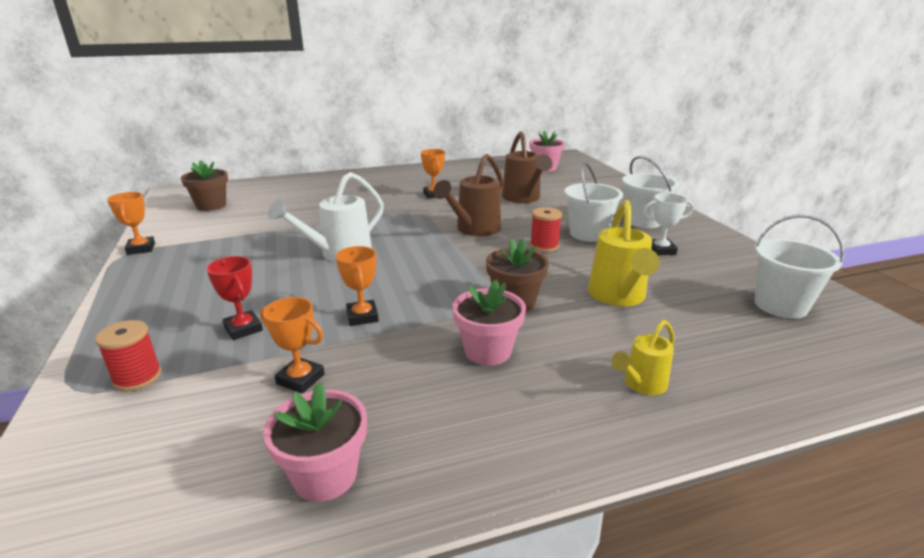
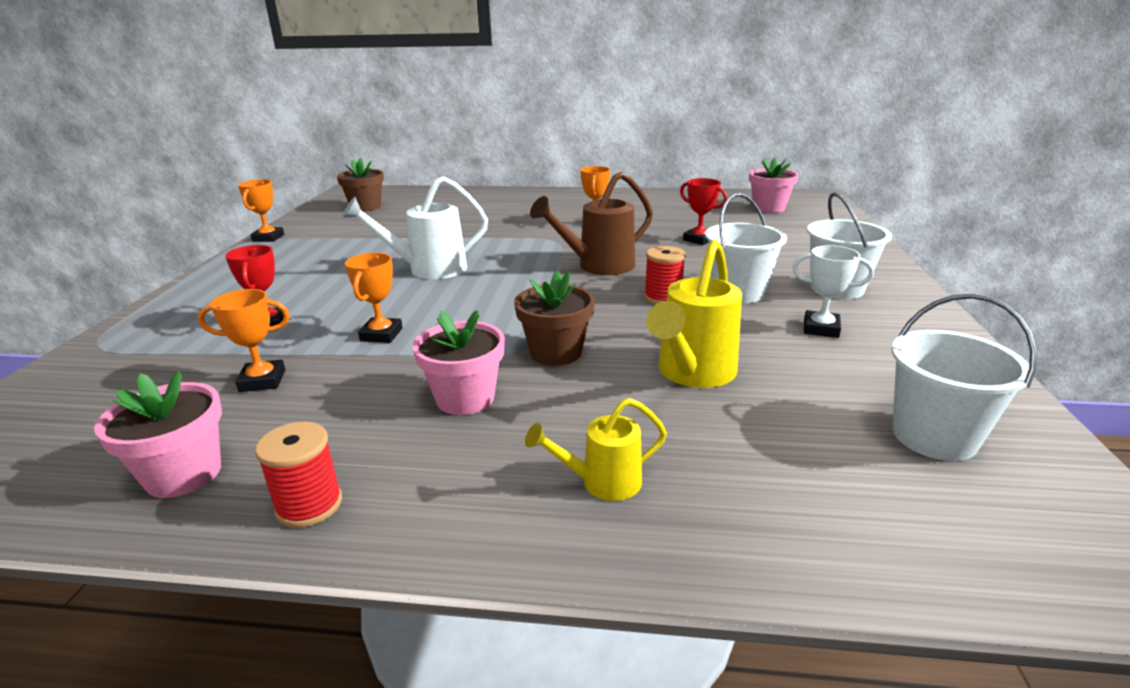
camera: 25 degrees right, 0 degrees up
red spool [95,320,162,392] -> red spool moved to [255,421,342,528]
orange trophy [260,297,324,394] -> orange trophy turned 60 degrees counterclockwise [198,289,290,392]
brown watering can [502,131,552,203] -> red trophy [680,178,727,245]

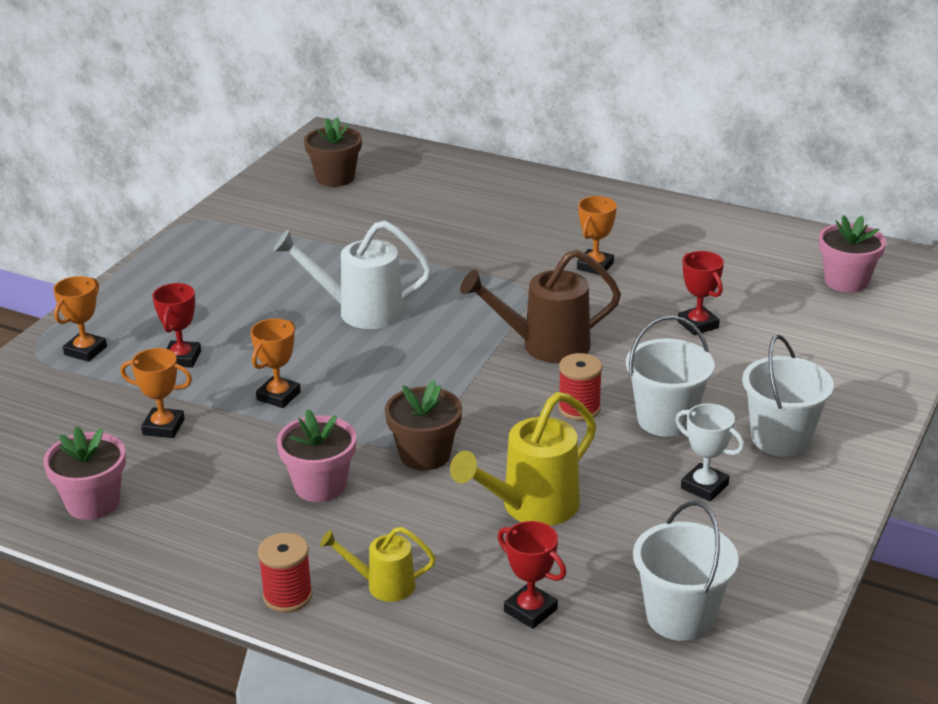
camera: 20 degrees right, 5 degrees up
orange trophy [238,179,284,242] -> orange trophy moved to [53,276,107,362]
red spool [255,421,342,528] -> red spool moved to [258,533,313,613]
none -> red trophy [498,521,566,629]

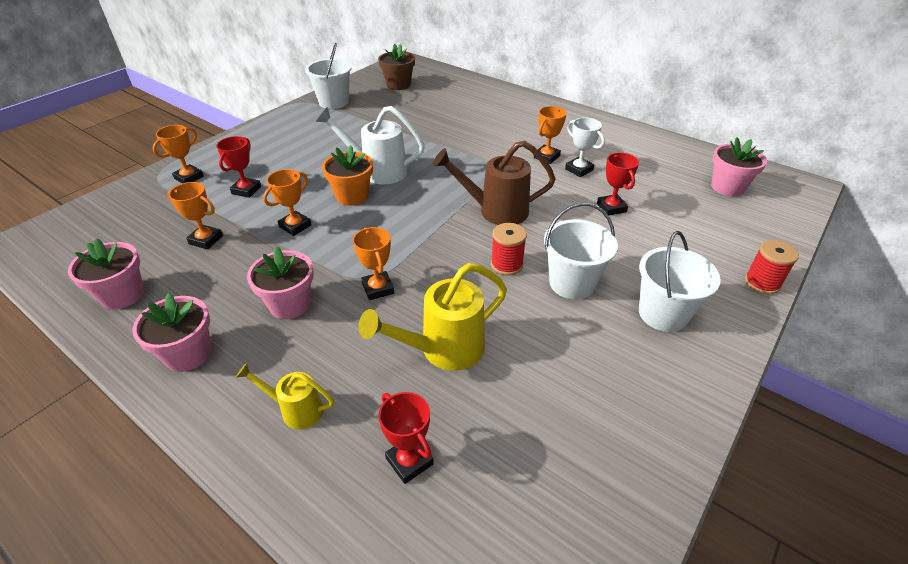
camera: 10 degrees right, 10 degrees up
red spool [258,533,313,613] -> red spool moved to [745,240,799,295]
brown flower pot [385,380,462,471] -> orange trophy [353,227,394,300]
white bucket [633,501,739,641] -> white bucket moved to [305,43,352,109]
white trophy [675,403,744,502] -> white trophy moved to [565,118,605,177]
none -> pink flower pot [132,293,211,372]
none -> orange flower pot [322,145,373,206]

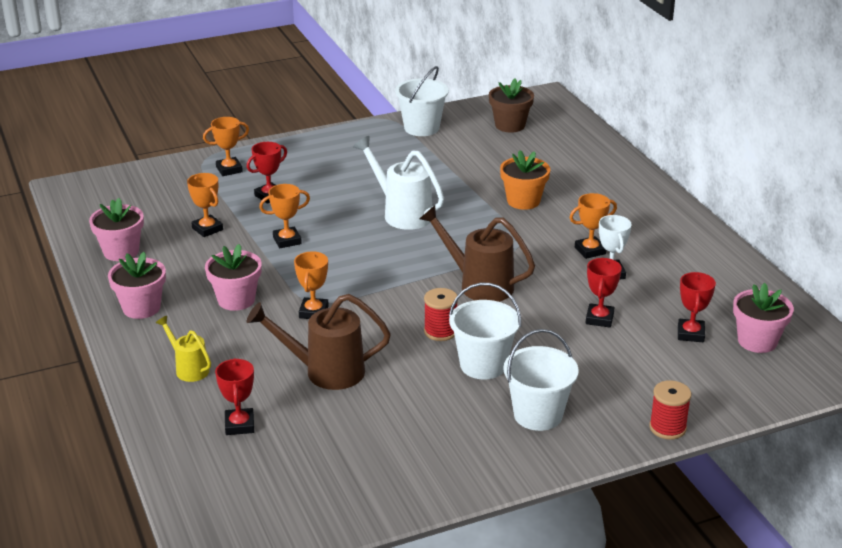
camera: 30 degrees right, 10 degrees down
orange flower pot [322,145,373,206] -> orange flower pot moved to [500,150,550,210]
yellow watering can [359,263,507,371] -> brown watering can [247,294,391,390]
none -> red trophy [678,272,716,342]

